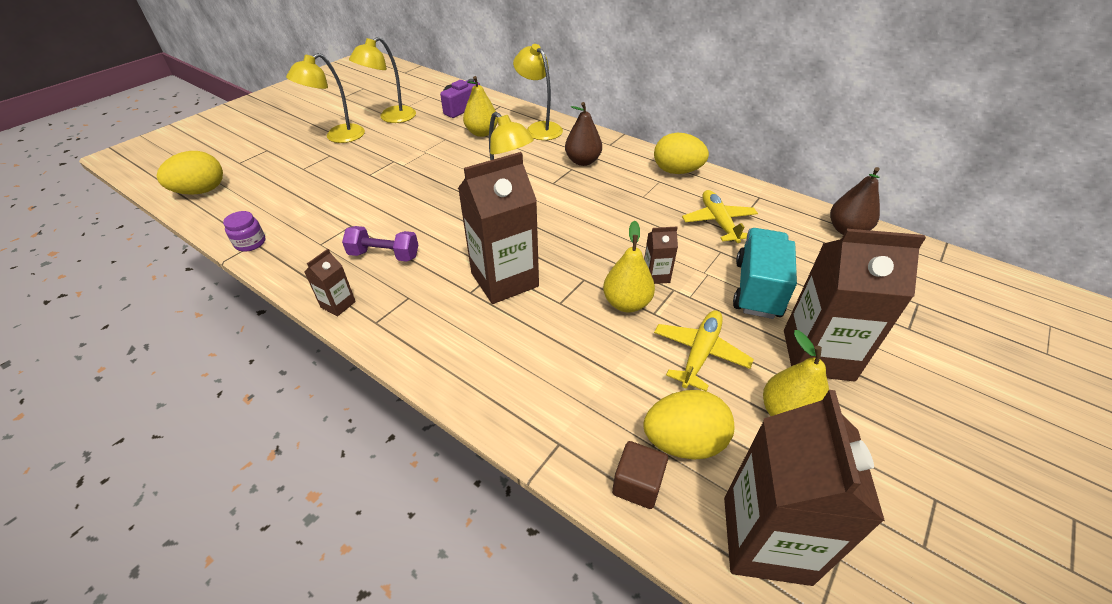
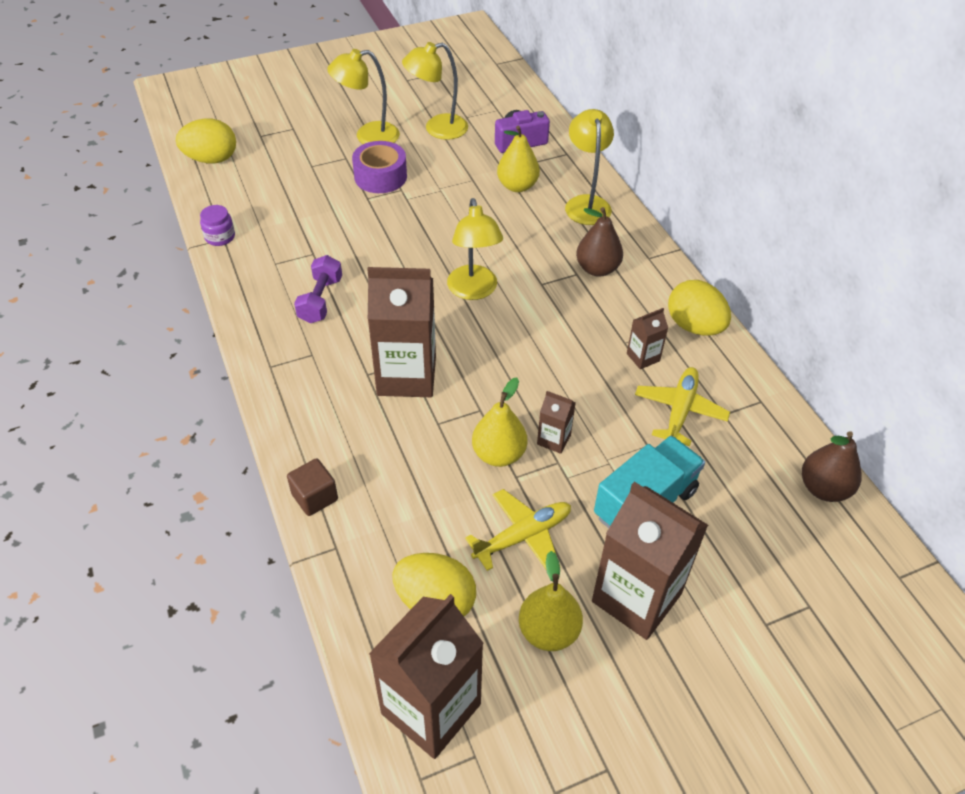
camera: 30 degrees right, 5 degrees up
brown carton [304,249,356,317] -> brown carton moved to [627,308,668,369]
purple dumbbell [342,226,418,261] -> purple dumbbell turned 60 degrees clockwise [294,255,342,323]
brown cube [612,441,668,509] -> brown cube moved to [287,458,338,516]
none -> purple tape [352,141,407,193]

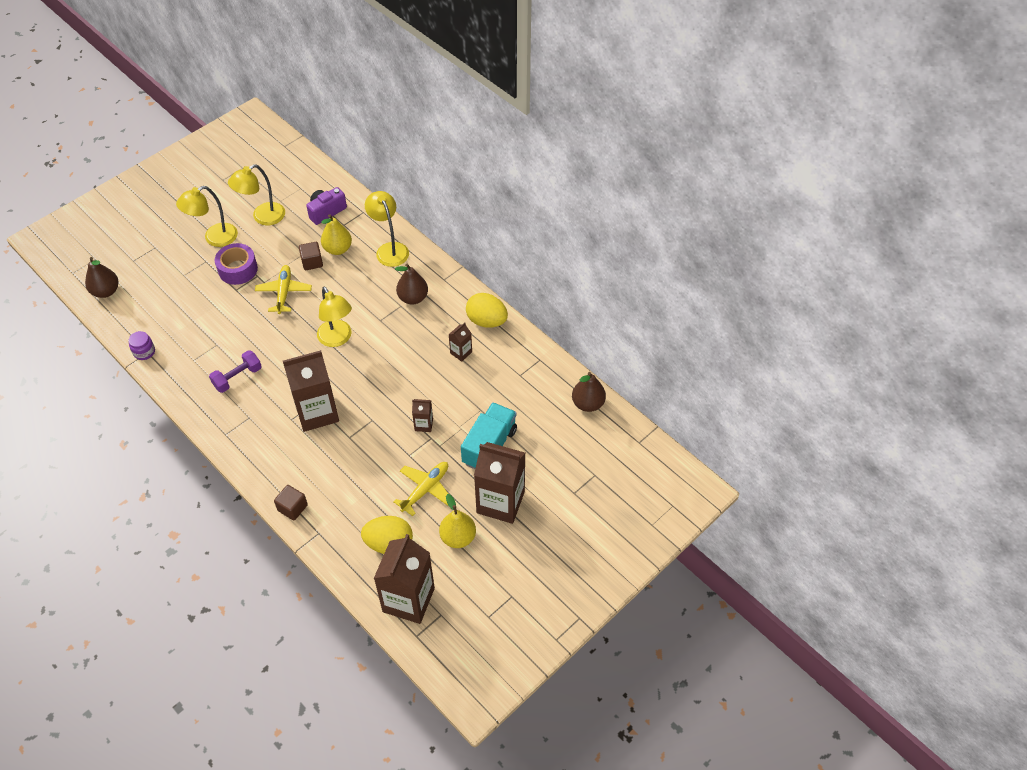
camera: 20 degrees left, 5 degrees up
yellow egg [176,118,236,163] -> brown pear [85,257,118,298]
purple dumbbell [294,255,342,323] -> purple dumbbell turned 60 degrees clockwise [209,350,262,393]
yellow pear [472,377,527,467] -> none
yellow plane [635,367,730,446] -> yellow plane moved to [255,265,312,314]
none -> brown cube [299,242,323,270]

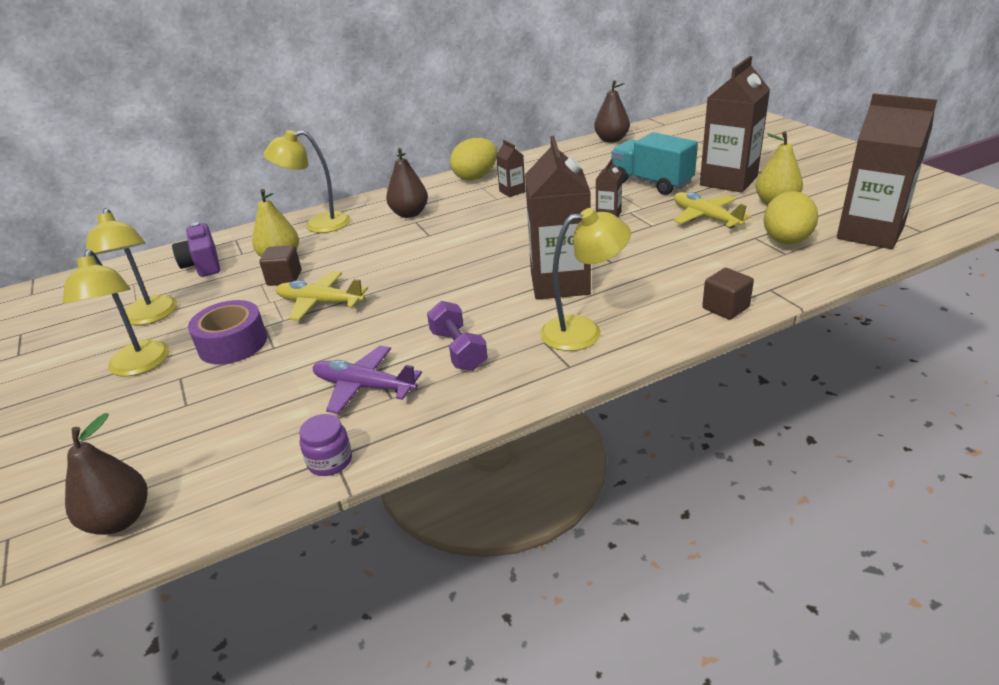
camera: 70 degrees left, 20 degrees down
yellow lamp [317,287,352,347] -> yellow lamp moved to [540,208,631,351]
none -> purple plane [312,346,422,414]

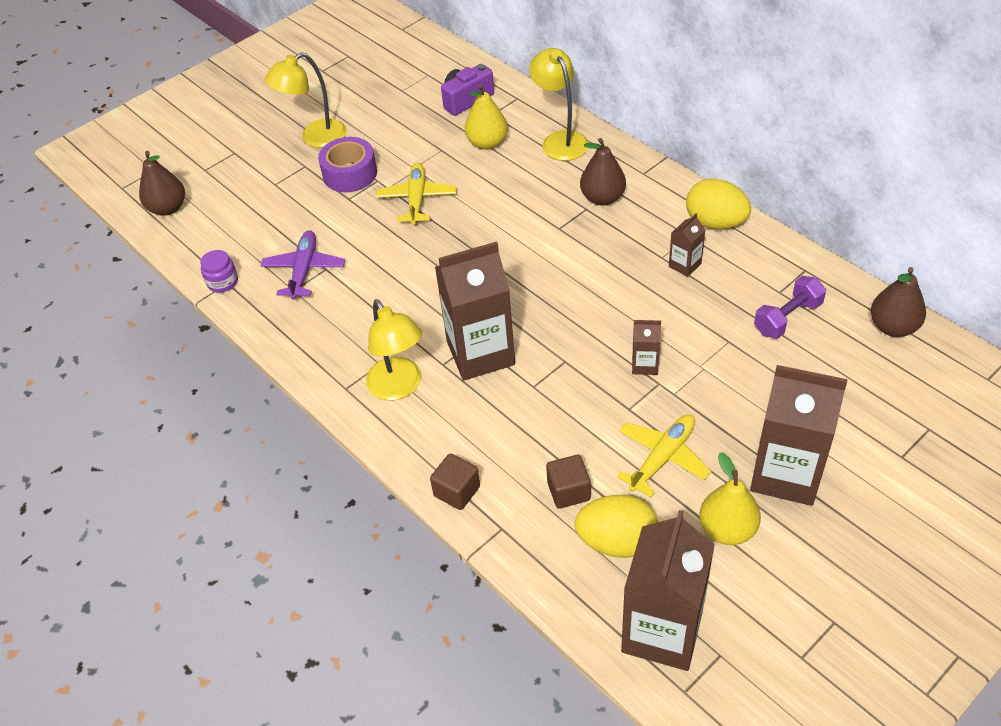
camera: 75 degrees right, 15 degrees up
yellow lamp [86,208,178,325] -> none
brown cube [259,246,302,286] -> brown cube moved to [546,455,591,509]
purple dumbbell [427,301,488,371] -> purple dumbbell moved to [754,276,826,339]
turquoise truck [611,132,698,195] -> none

